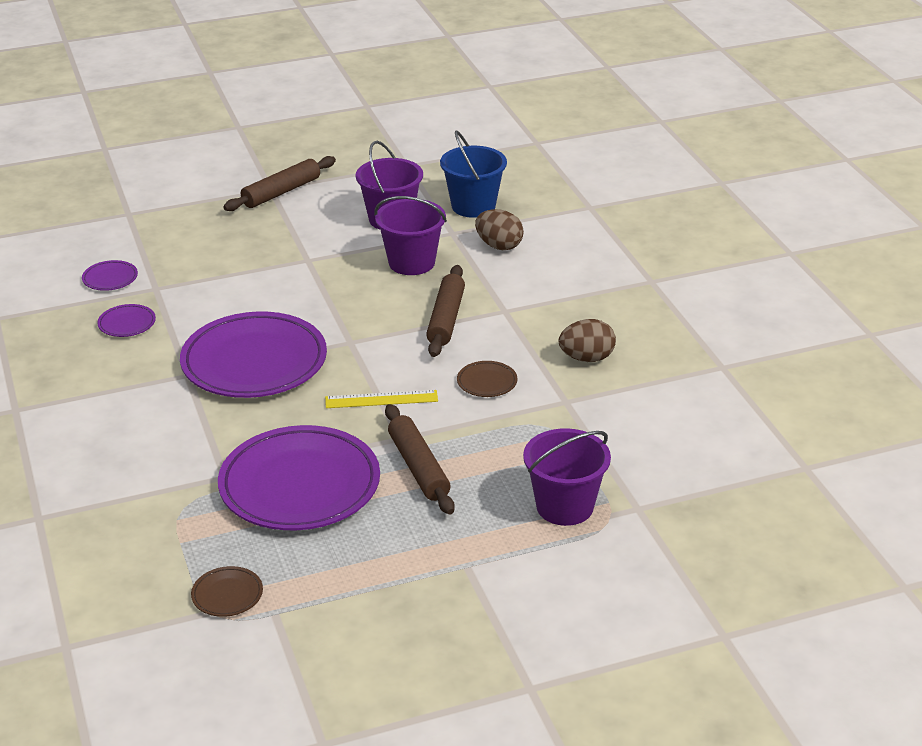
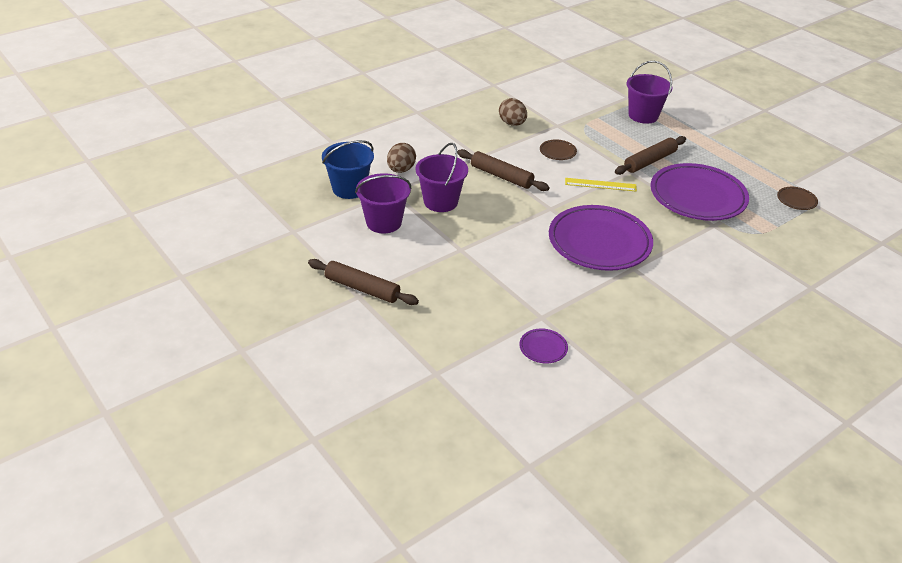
camera: 110 degrees left, 5 degrees up
purple plate [97,304,156,337] -> none
yellow ruler [325,390,438,408] -> yellow ruler turned 60 degrees counterclockwise [565,178,637,192]
brown rolling pin [426,265,465,357] -> brown rolling pin turned 45 degrees clockwise [457,149,549,191]

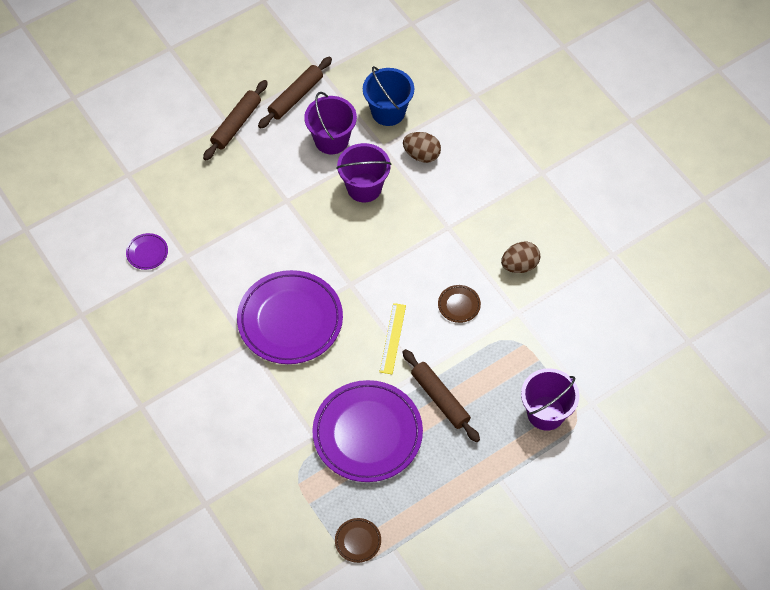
camera: 95 degrees right, 20 degrees up
brown rolling pin [457,149,549,191] -> brown rolling pin moved to [258,57,332,129]

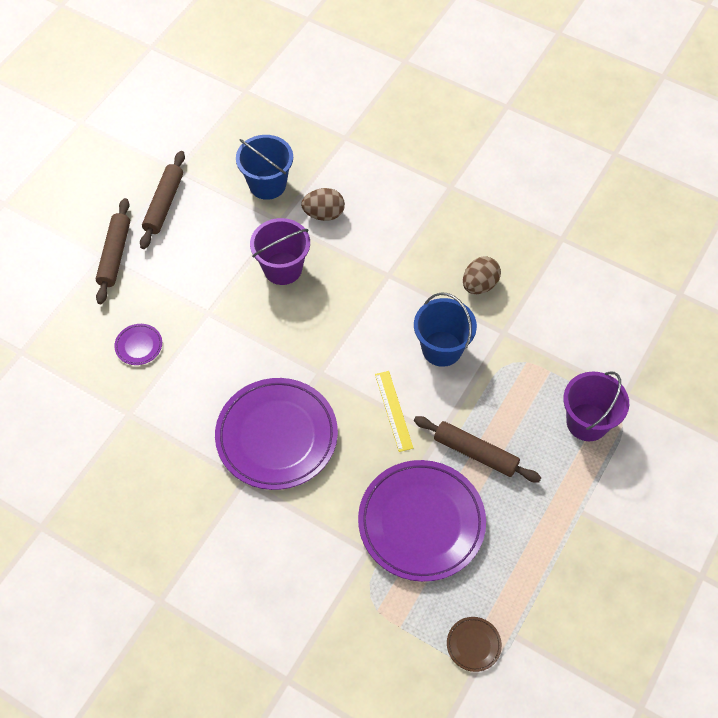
camera: 25 degrees left, 0 degrees up
purple plate [126,233,168,270] -> purple plate moved to [114,324,162,365]
purple bucket [304,92,357,154] -> none
brown plate [438,285,481,323] -> blue bucket [414,293,477,367]

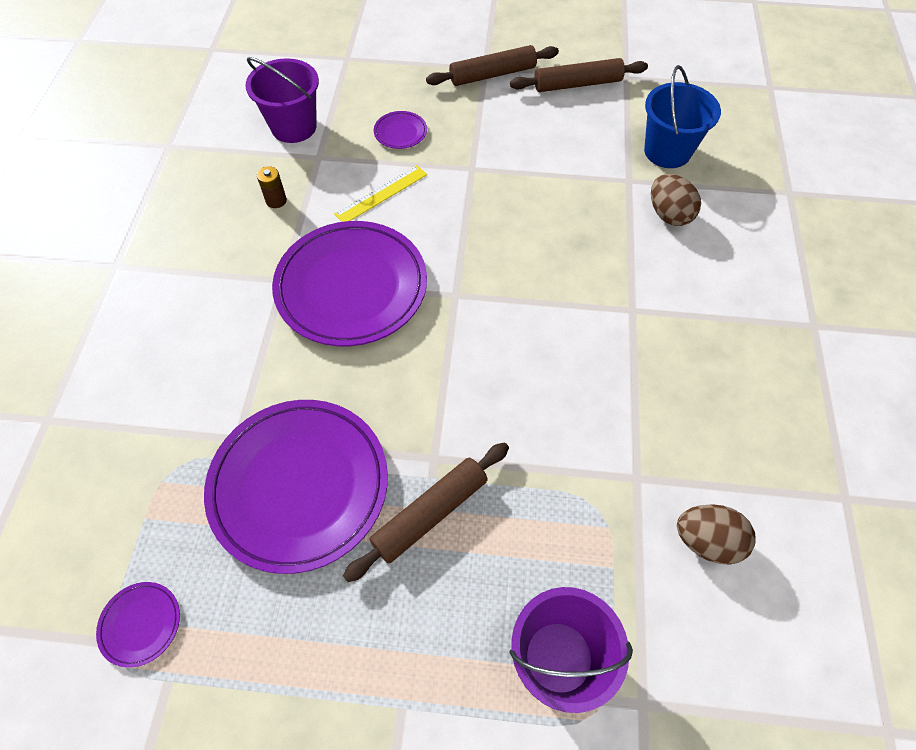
camera: 65 degrees right, 0 degrees up
purple bucket [250,218,310,285] -> purple bucket moved to [245,57,319,143]
yellow ruler [375,371,413,452] -> yellow ruler moved to [334,165,427,222]
blue bucket [414,293,477,367] -> none
brown rolling pin [414,416,541,482] -> brown rolling pin turned 45 degrees clockwise [343,442,509,582]
brown plate [447,617,502,672] -> purple plate [96,582,180,668]
brown egg [463,256,501,294] -> brown egg moved to [677,504,755,565]
none -> brown battery [257,166,287,208]

